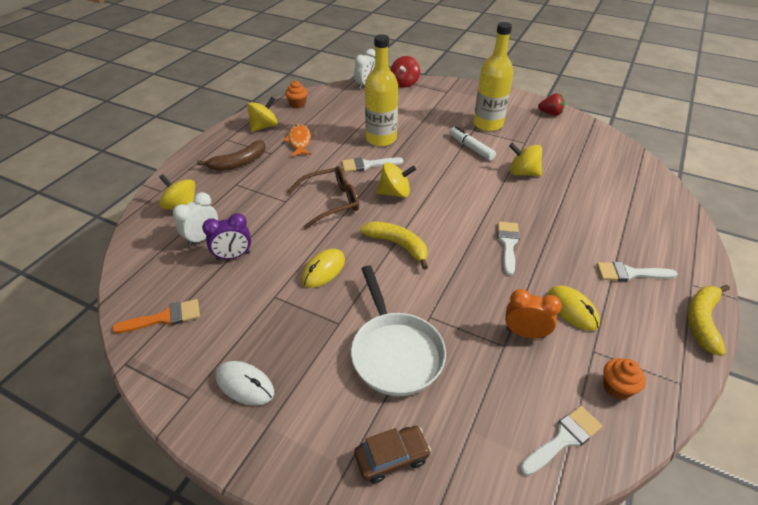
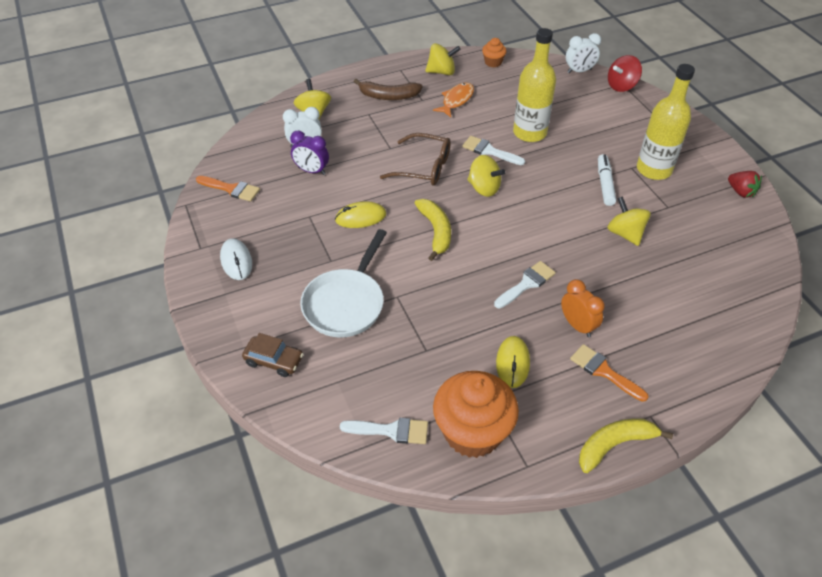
camera: 40 degrees right, 5 degrees up
orange clock [505,289,562,338] -> orange clock moved to [561,279,605,337]
white brush [597,262,677,281] -> orange brush [570,344,648,402]
orange cupcake [603,358,646,400] -> orange cupcake [433,371,519,458], size x2.21

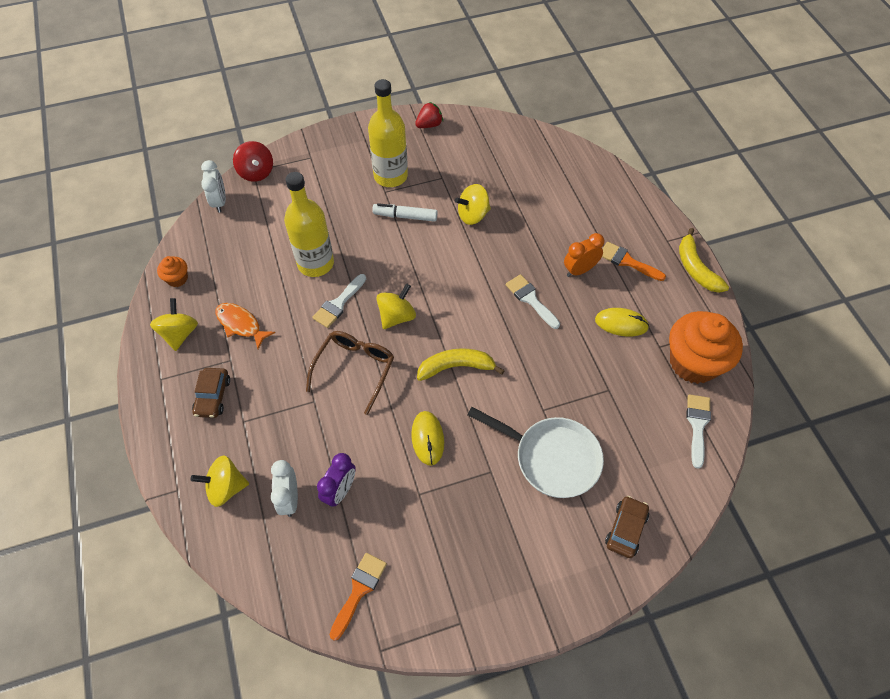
camera: 85 degrees left, 10 degrees up
white mouse [220,238,252,280] -> none
brown banana [354,79,422,100] -> brown car [192,368,230,418]
orange brush [570,344,648,402] -> orange brush turned 75 degrees clockwise [602,242,666,281]

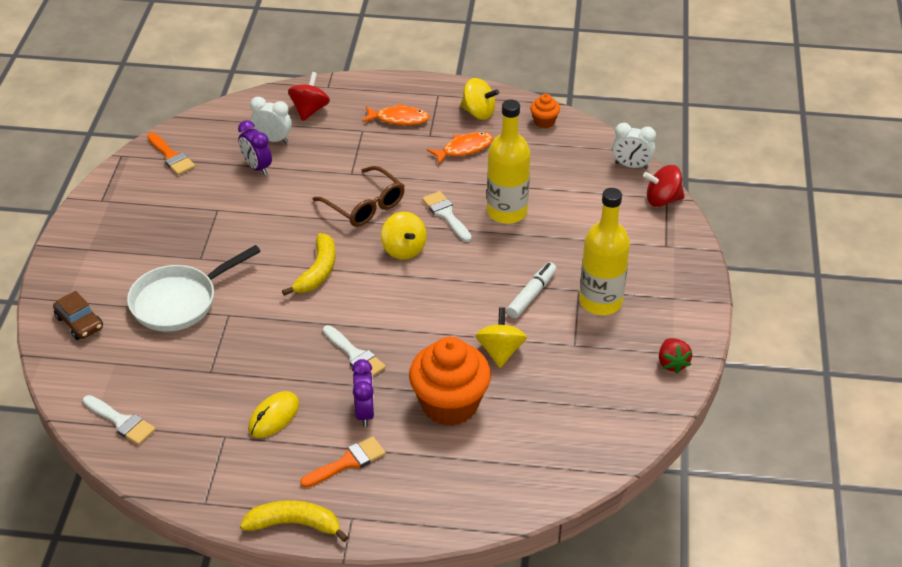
camera: 115 degrees right, 15 degrees down
yellow spinning top [191,455,249,507] -> red spinning top [288,72,330,121]
brown car [192,368,230,418] -> orange fish [363,104,430,125]
yellow mouse [411,411,444,466] -> none
white brush [506,274,560,329] -> white brush turned 60 degrees clockwise [323,325,386,377]
orange clock [564,233,604,277] -> purple clock [352,359,375,427]
orange cupcake [669,311,743,384] -> orange cupcake moved to [409,337,491,426]

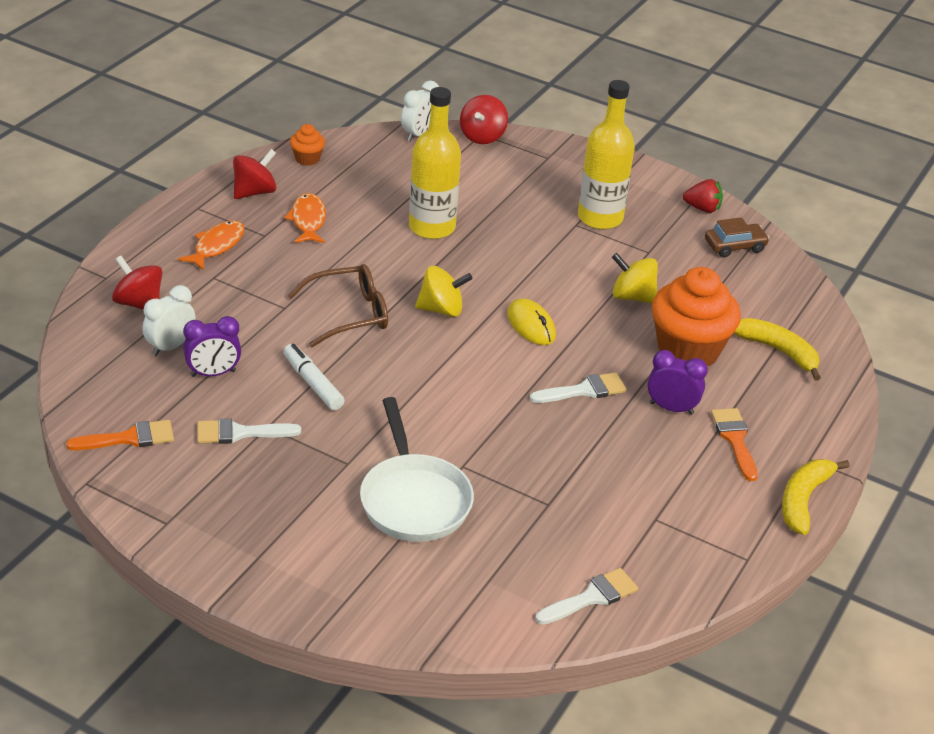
camera: 70 degrees left, 5 degrees down
brown car [53,291,103,340] -> brown car moved to [705,217,770,257]
yellow mouse [248,391,299,438] -> yellow mouse moved to [507,299,556,345]
yellow banana [282,233,336,296] -> yellow banana moved to [734,318,821,381]
white brush [422,191,472,242] -> white brush moved to [197,418,301,444]
yellow spinning top [460,78,499,120] -> red spinning top [233,149,277,199]
white marker [506,262,557,318] -> white marker moved to [283,344,345,410]

